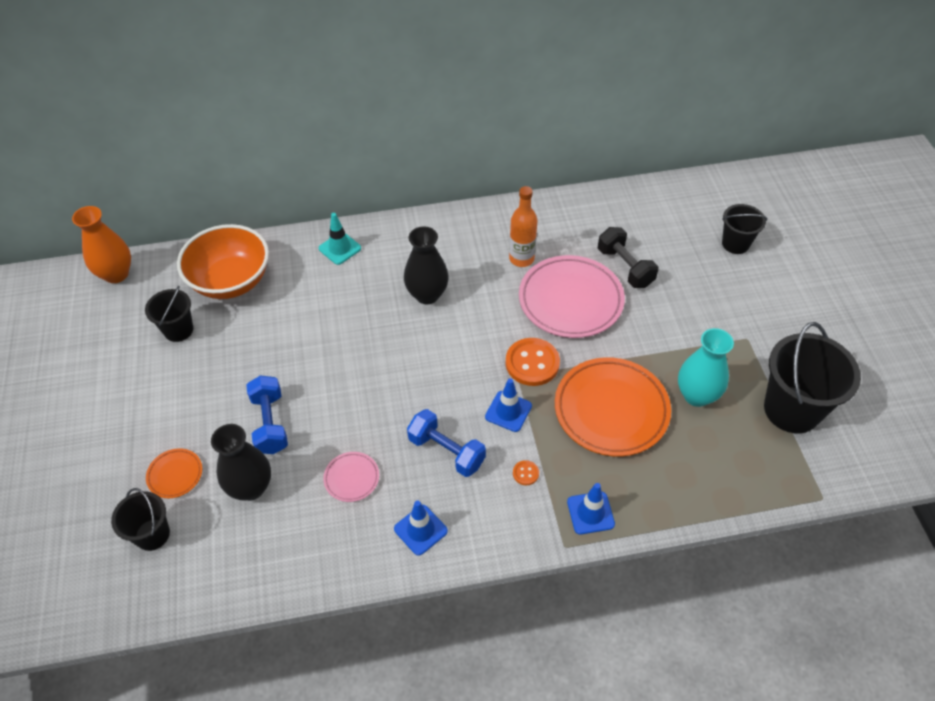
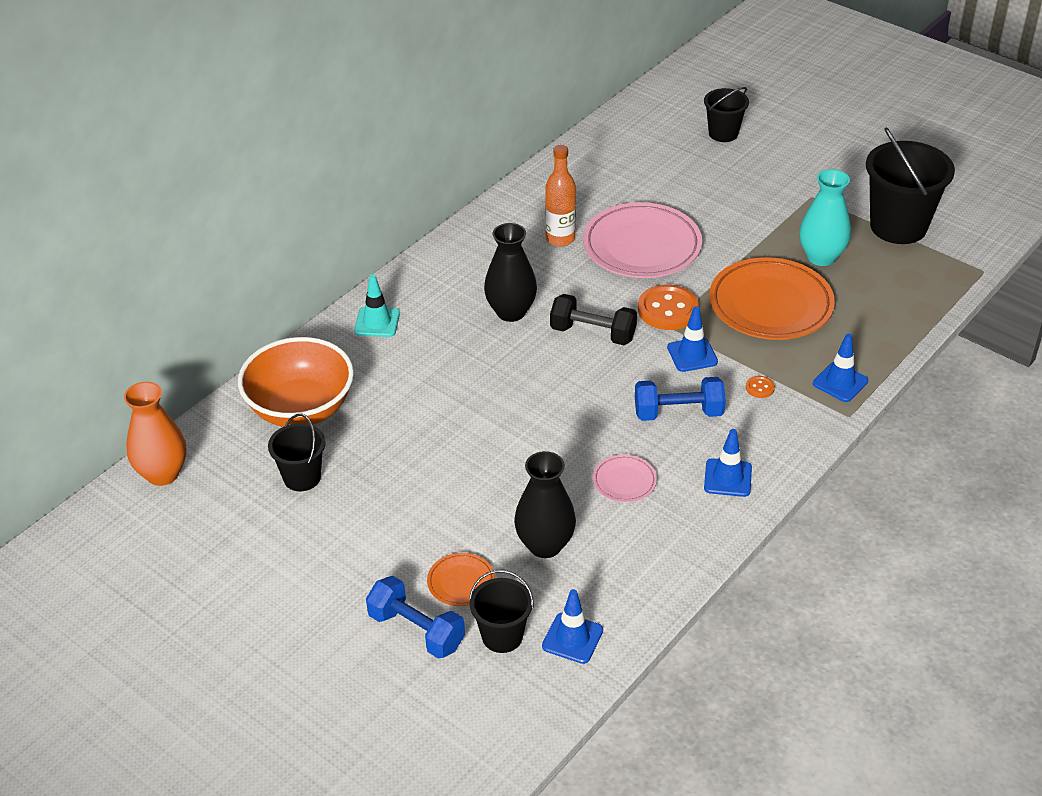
camera: 40 degrees left, 10 degrees down
blue dumbbell [246,375,288,454] -> blue dumbbell moved to [366,576,465,659]
black dumbbell [598,227,658,288] -> black dumbbell moved to [550,294,637,345]
none -> blue traffic cone [542,589,603,664]

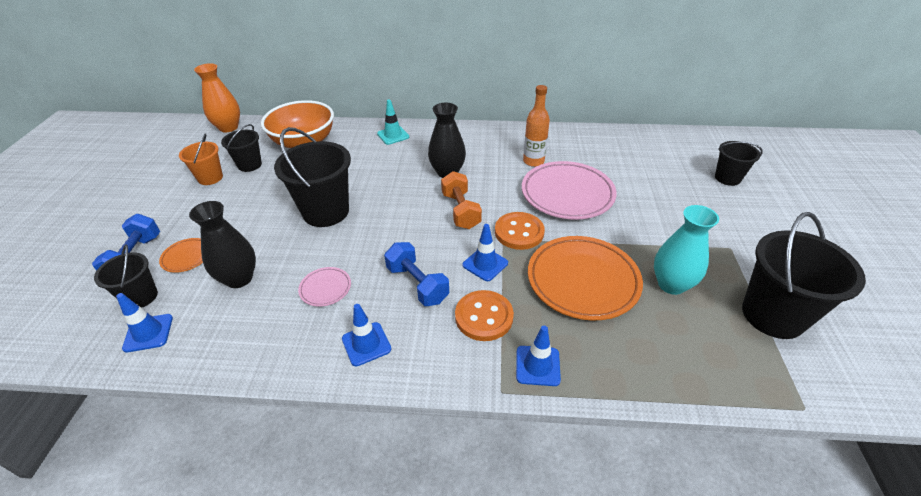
camera: 55 degrees right, 0 degrees up
black dumbbell [550,294,637,345] -> orange dumbbell [441,171,482,229]
orange button [746,376,775,398] -> orange button [455,290,514,341], size x2.24
none -> orange bucket [179,133,223,185]
none -> black bucket [274,127,351,227]

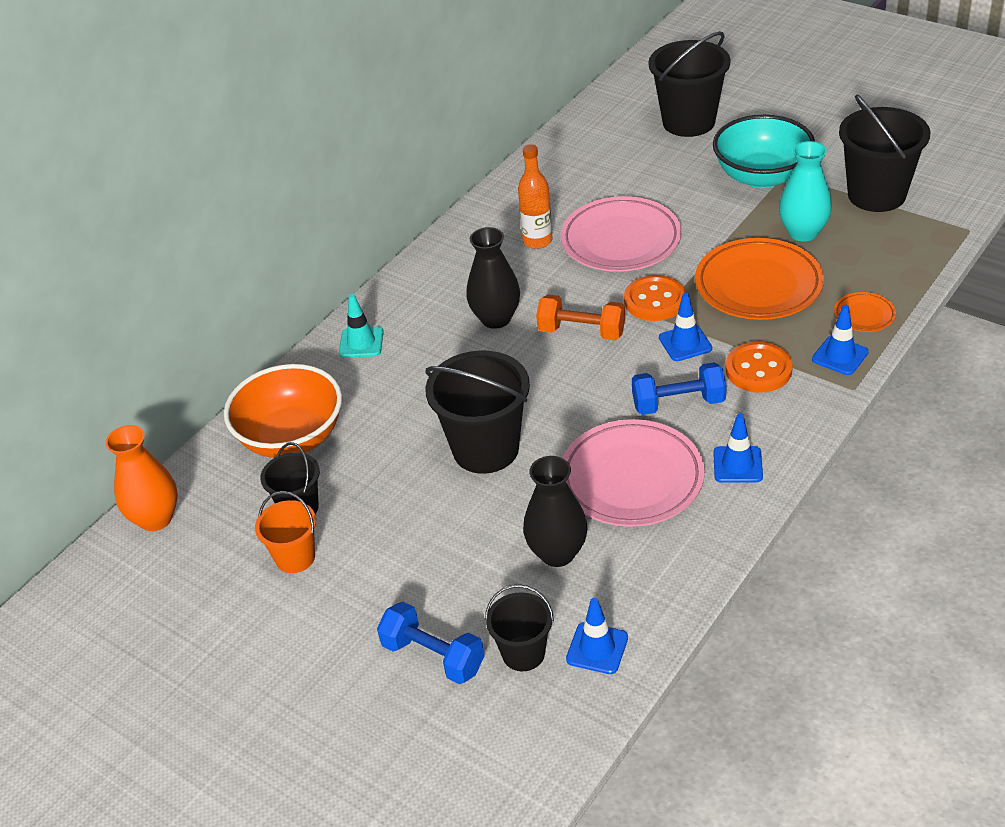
camera: 55 degrees left, 0 degrees up
orange plate [159,238,203,273] -> orange plate moved to [834,292,896,332]
pink plate [298,267,351,307] -> pink plate [563,419,705,527], size x2.17
black bucket [715,141,763,186] -> black bucket [648,31,731,137], size x1.77
none -> turquoise bowl [713,115,815,188]

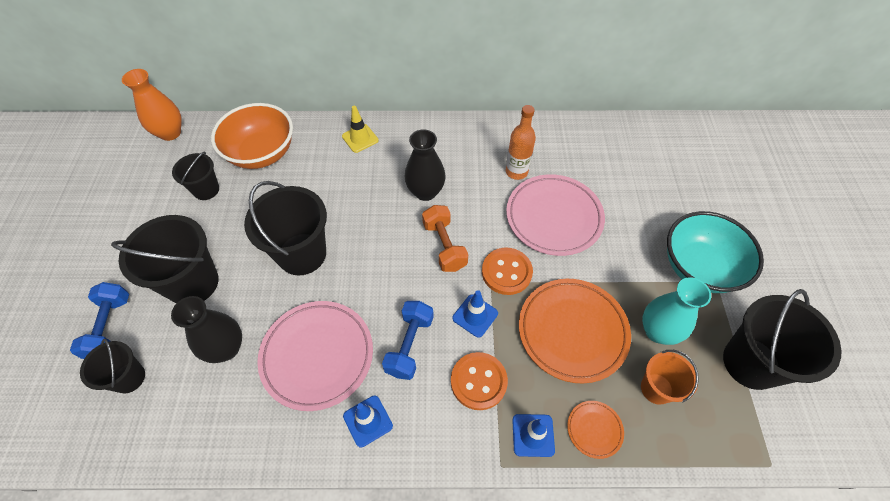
camera: 50 degrees right, 15 degrees up
orange bucket [255,491,316,573] -> orange bucket moved to [641,350,699,405]
turquoise traffic cone [339,294,383,358] -> yellow traffic cone [342,106,379,153]
blue traffic cone [566,598,628,674] -> none
blue dumbbell [632,362,727,415] -> blue dumbbell turned 60 degrees clockwise [382,301,434,380]
black bucket [648,31,731,137] -> black bucket moved to [111,215,219,303]

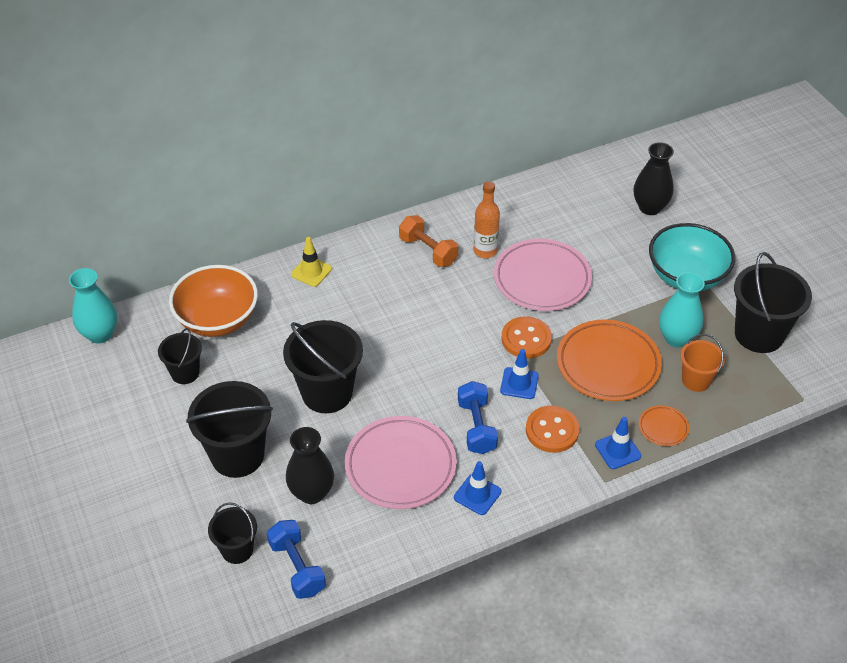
camera: 25 degrees left, 10 degrees down
blue dumbbell [70,282,129,359] -> blue dumbbell moved to [267,520,326,599]
orange vase [122,69,182,141] -> turquoise vase [69,268,117,344]
black vase [405,129,446,201] -> black vase moved to [634,142,674,215]
orange dumbbell [422,205,468,272] -> orange dumbbell moved to [399,215,458,267]

